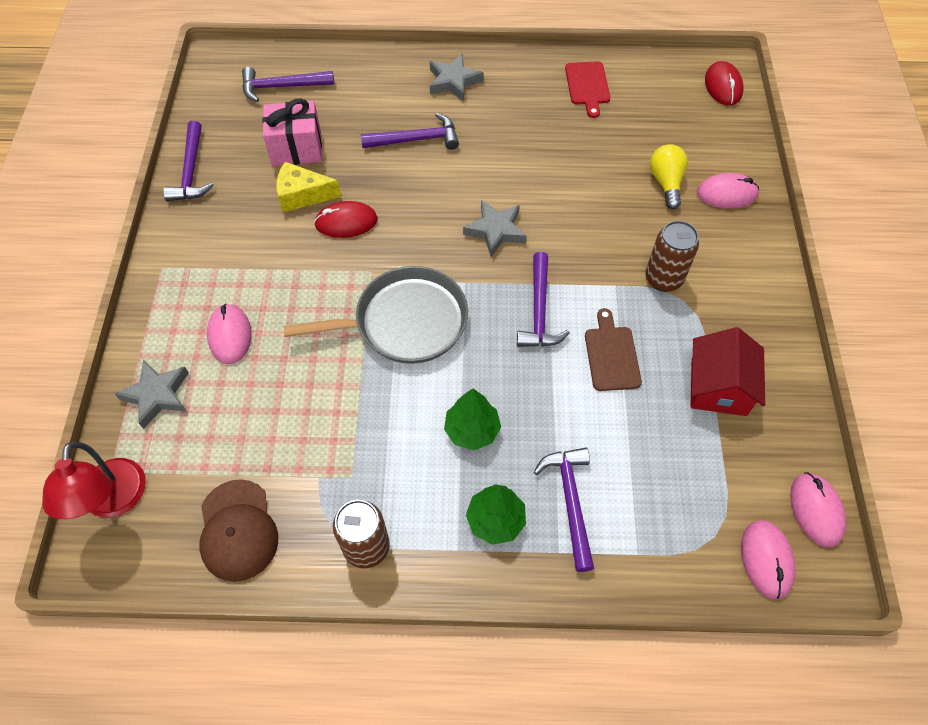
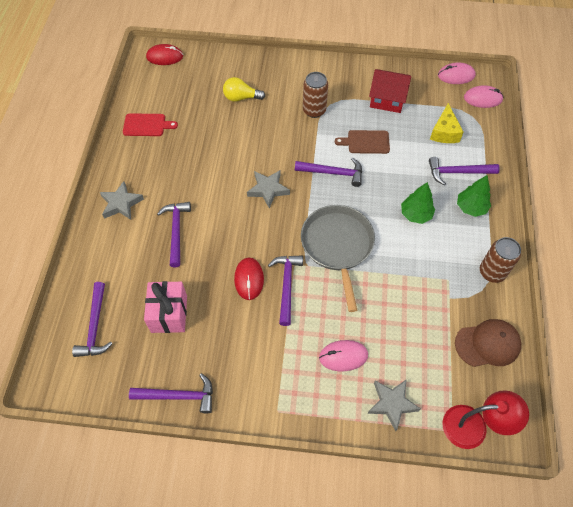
camera: 85 degrees left, 0 degrees up
yellow cheese [276,162,341,212] -> yellow cheese moved to [430,103,464,143]
pink mouse [697,173,759,209] -> none
none -> purple hammer [268,255,303,326]

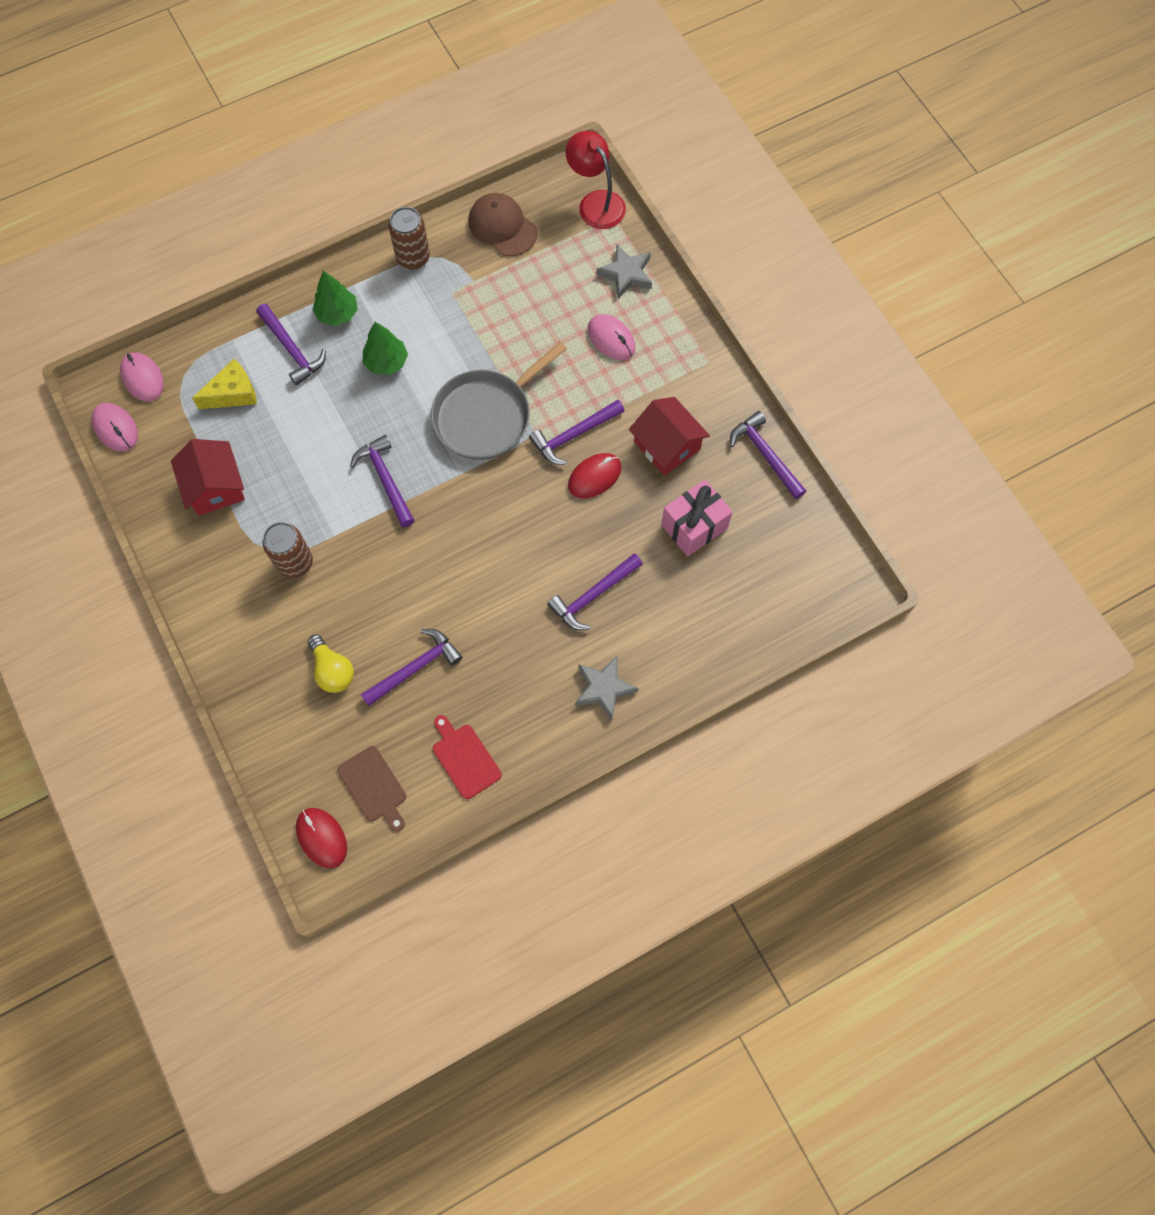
camera: 125 degrees left, 10 degrees up
purple hammer [72,282,113,357] -> purple hammer moved to [361,629,462,706]
grey star [247,170,290,208] -> none
brown cutting board [335,130,390,154] -> brown cutting board moved to [337,746,406,832]
none -> red house [629,397,710,476]

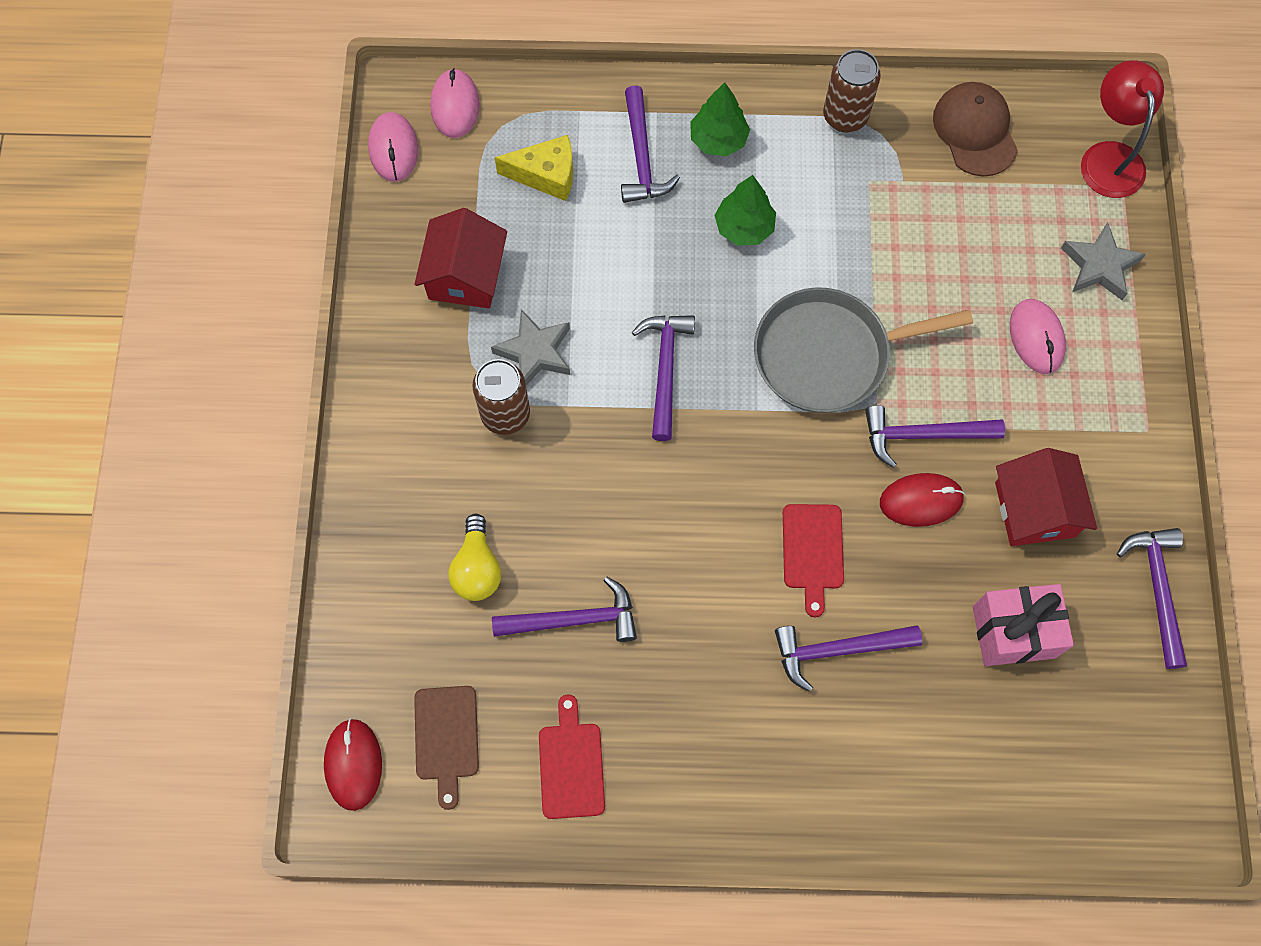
camera: 30 degrees right, 0 degrees up
grey star [575,656,639,720] -> grey star moved to [491,309,570,386]
none -> red cutting board [783,504,844,617]

